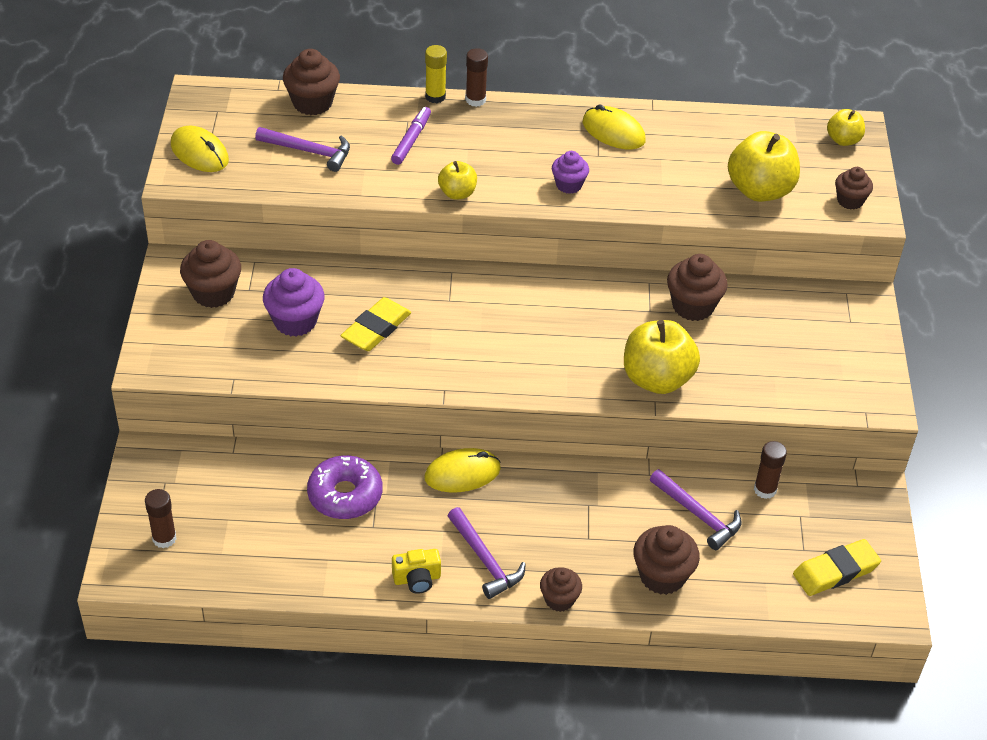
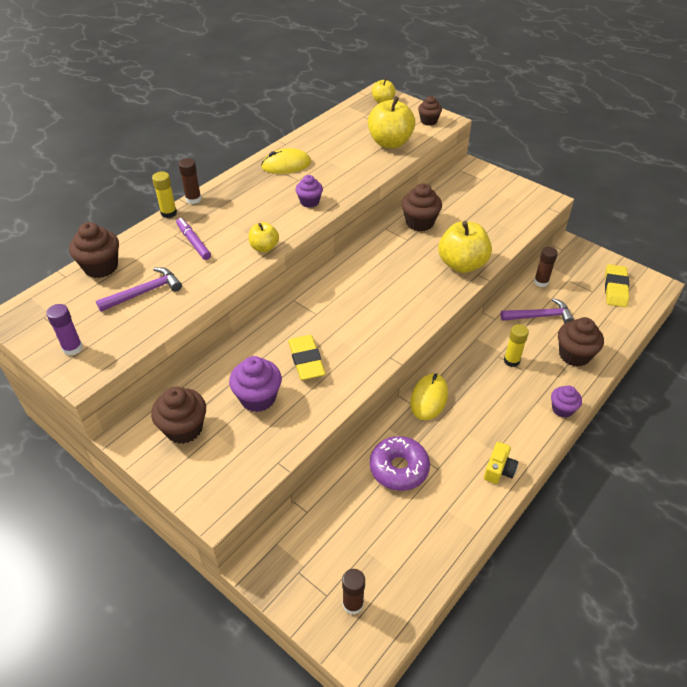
camera: 50 degrees left, 0 degrees up
yellow mouse [171,126,229,172] -> purple glue stick [46,304,83,356]
purple hammer [448,507,526,599] -> none
brown cupcake [540,567,582,612] -> purple cupcake [551,386,582,418]
none -> yellow glue stick [504,324,529,367]

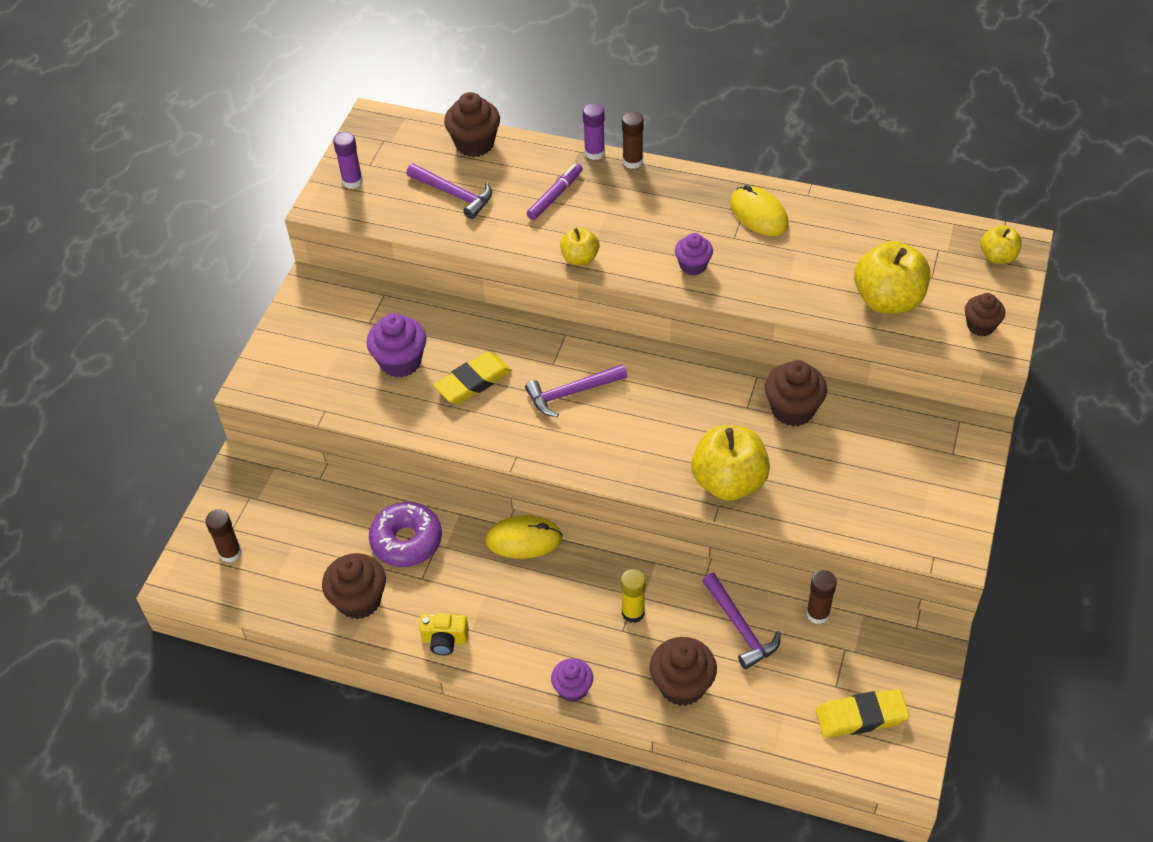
camera: 70 degrees right, 5 degrees up
brown cupcake [151,387,206,444] -> brown cupcake moved to [322,553,386,619]
yellow glue stick [152,172,177,218] -> purple glue stick [583,103,605,160]
none -> purple hammer [525,364,627,417]

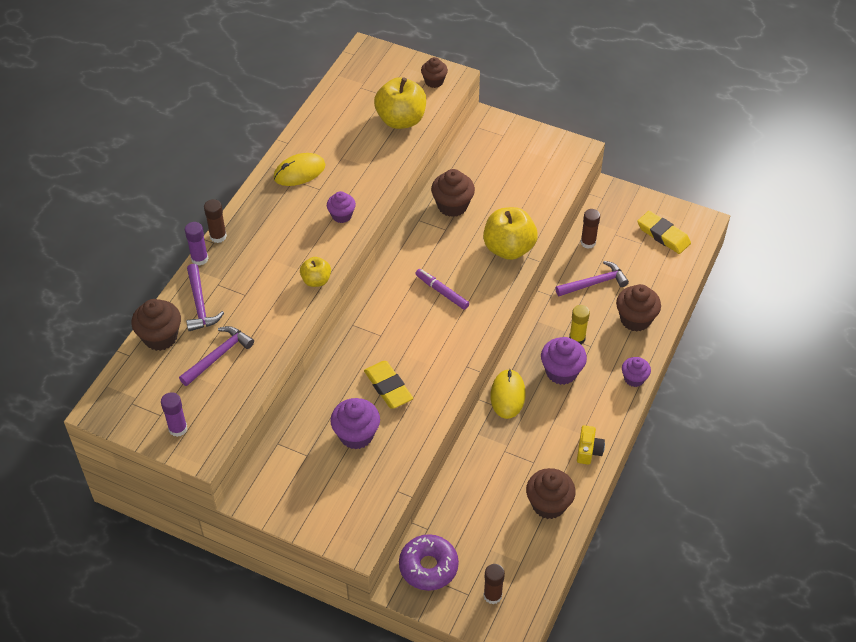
camera: 85 degrees left, 0 degrees up
purple donut [369,502,442,567] -> purple donut moved to [399,534,459,591]
purple hammer [525,364,627,417] -> purple hammer moved to [186,264,224,331]
purple marker [527,163,583,220] -> purple marker moved to [415,269,469,310]
yellow eraser [816,689,909,738] -> yellow eraser turned 45 degrees counterclockwise [637,211,691,254]
yellow apple [981,225,1022,264] -> none
none -> purple cupcake [541,337,587,385]

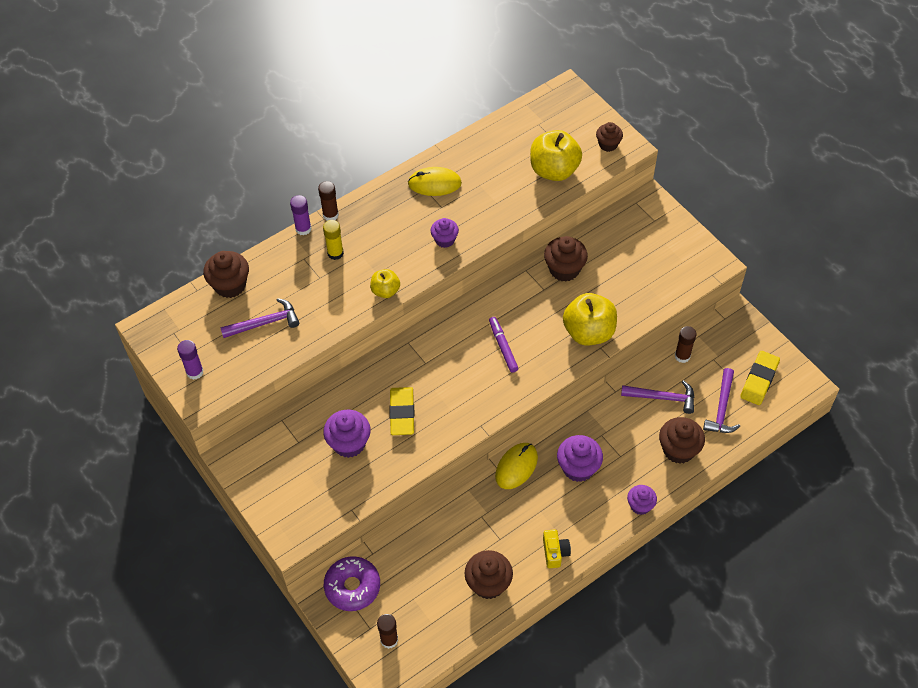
camera: 30 degrees right, 5 degrees up
purple hammer [186,264,224,331] -> purple hammer moved to [703,368,740,433]
yellow glue stick [569,305,590,344] -> yellow glue stick moved to [323,220,344,260]
yellow camera [577,425,605,465] -> yellow camera turned 45 degrees counterclockwise [543,529,571,568]
yellow eraser [637,211,691,254] -> yellow eraser turned 45 degrees clockwise [740,351,780,405]

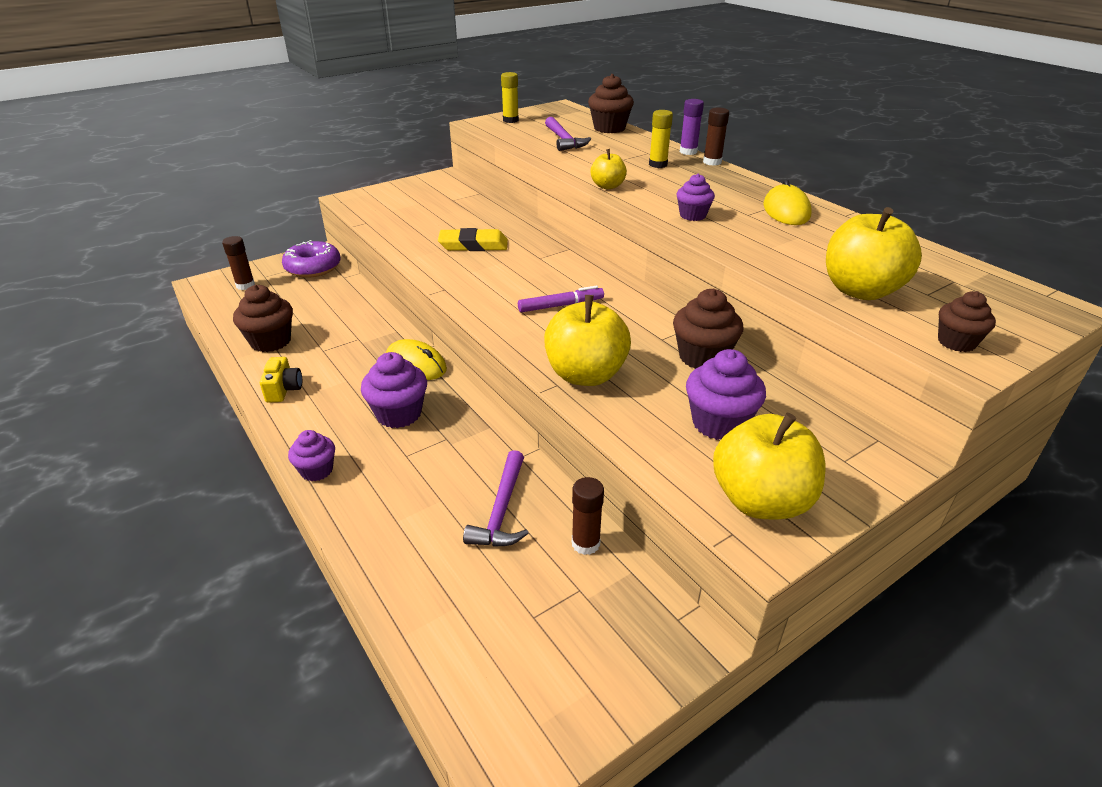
camera: 90 degrees right, 20 degrees down
purple glue stick [177,340,203,380] -> yellow glue stick [501,72,519,123]
purple cupcake [323,410,371,458] -> purple cupcake moved to [686,349,766,440]
yellow camera [543,529,571,568] -> yellow camera turned 90 degrees counterclockwise [260,357,302,403]
brown cupcake [659,417,705,464] -> none
purple hammer [703,368,740,433] -> none
yellow eraser [740,351,780,405] -> none
none -> yellow apple [713,413,826,519]

